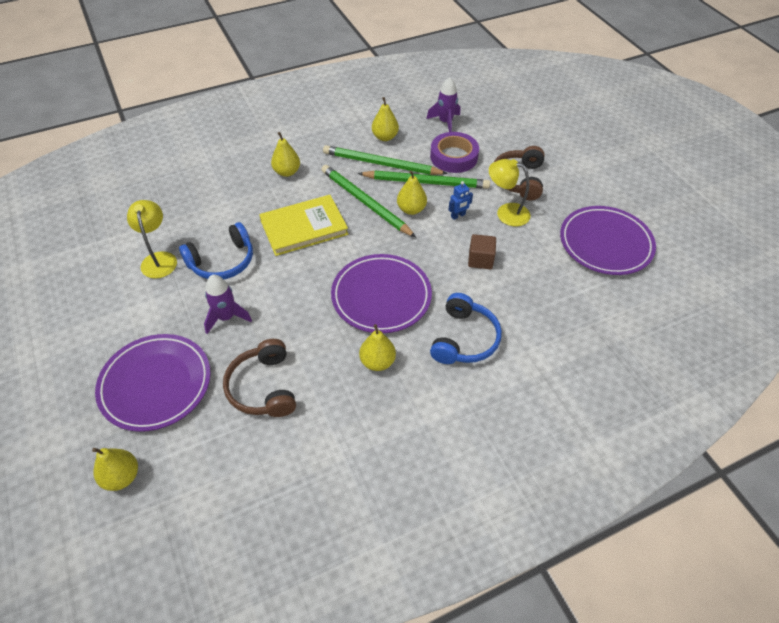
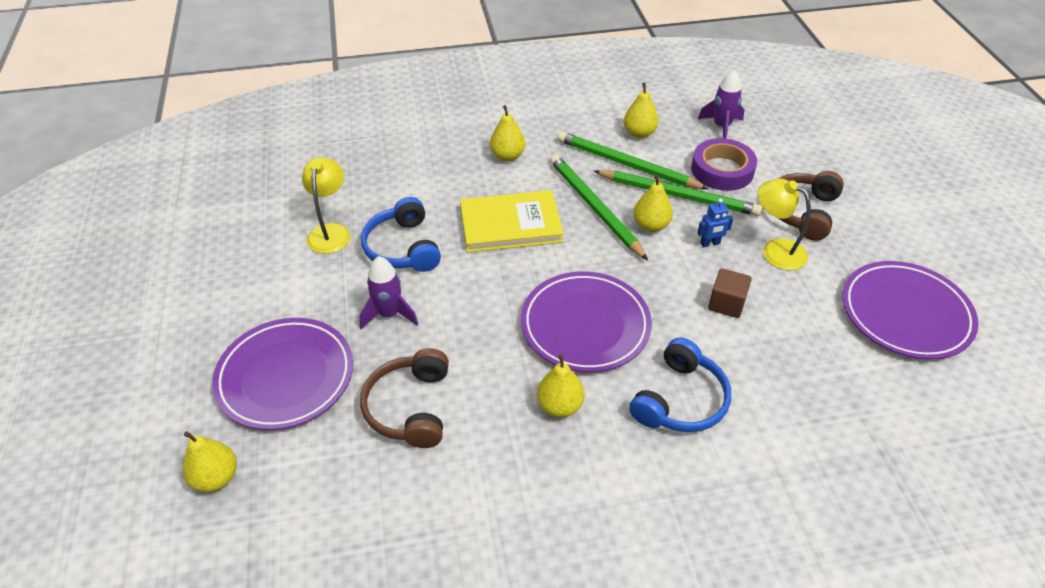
camera: 15 degrees right, 5 degrees down
blue headphones [179,222,253,279] -> blue headphones turned 90 degrees clockwise [361,197,441,272]

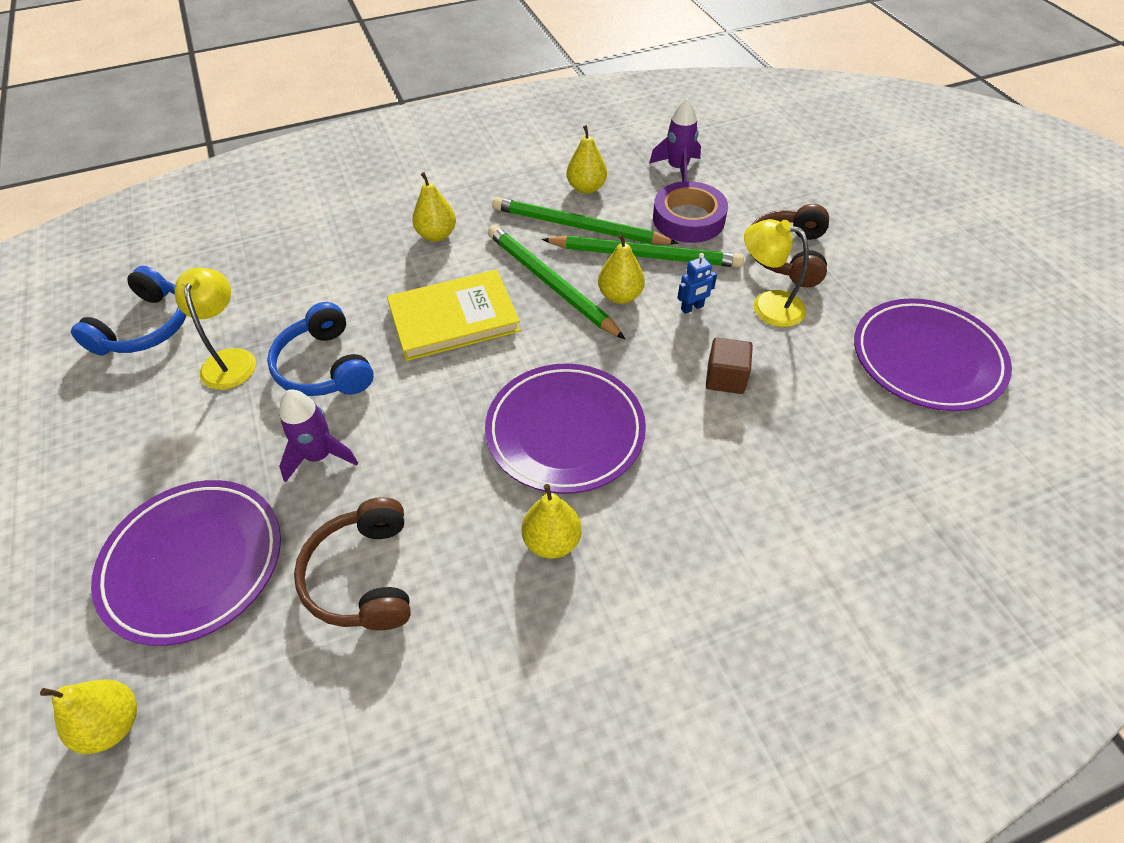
camera: 10 degrees left, 5 degrees up
blue headphones [629,338,731,432] -> blue headphones moved to [71,266,187,356]

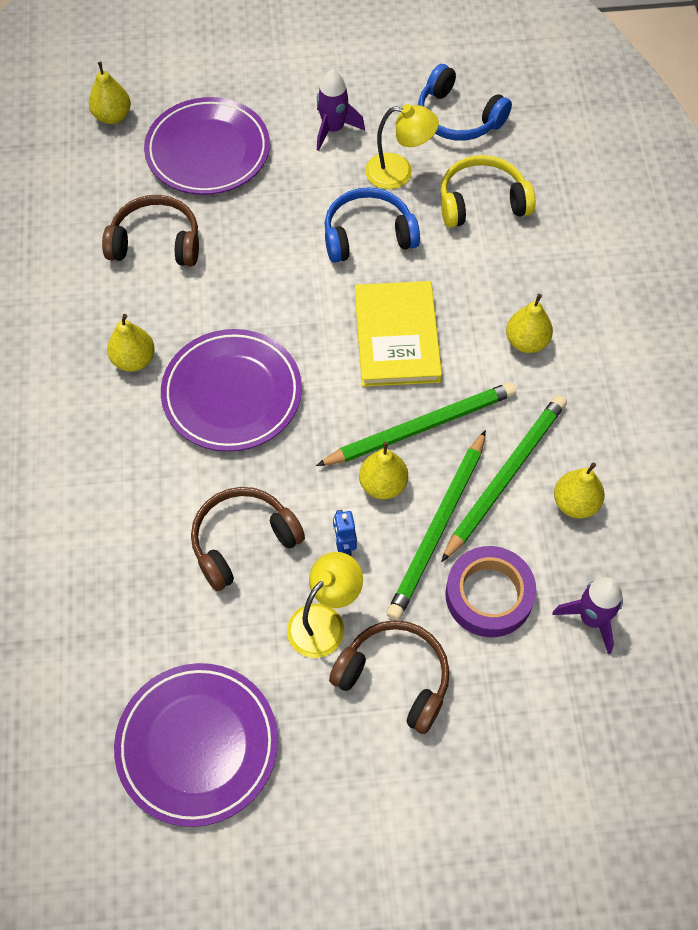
camera: 105 degrees right, 10 degrees up
purple rocket [279,390,358,482] -> purple rocket moved to [317,69,365,151]
brown cube [706,337,753,394] -> brown headphones [191,487,305,591]
none -> yellow headphones [441,155,535,228]

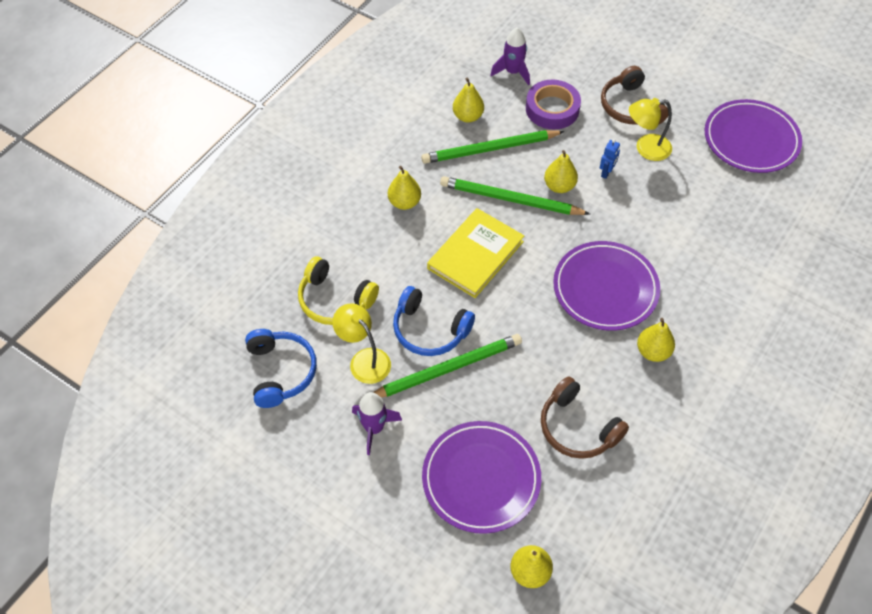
camera: 140 degrees left, 5 degrees down
brown headphones [191,487,305,591] -> none
green pencil [386,430,486,621] -> green pencil moved to [373,334,522,398]

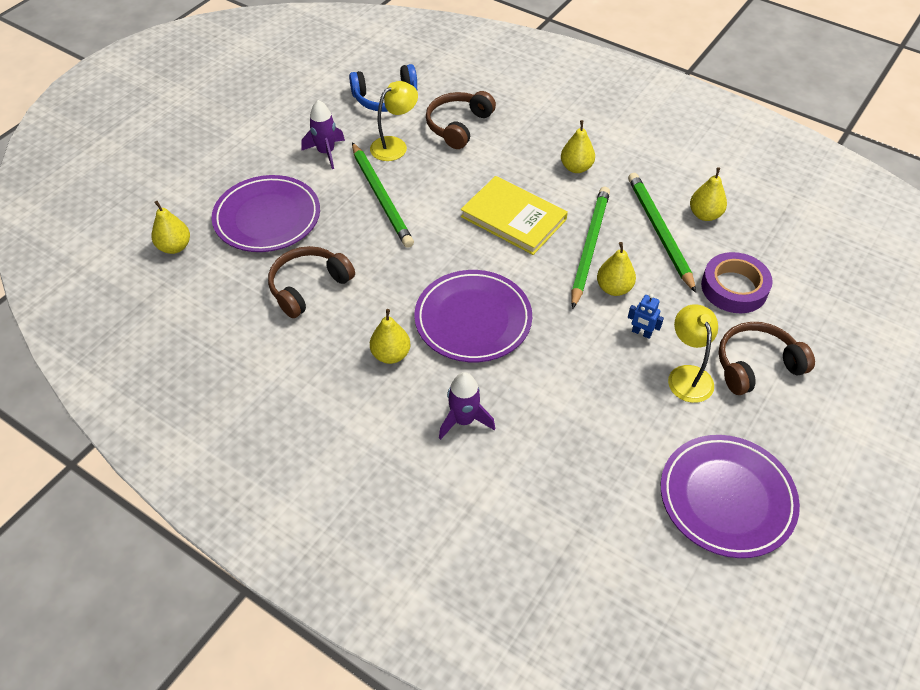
camera: 90 degrees right, 5 degrees down
yellow headphones [298,257,379,325] -> brown headphones [426,91,496,149]
blue headphones [393,286,475,356] -> none
purple rocket [490,27,530,86] -> purple rocket moved to [439,372,495,440]

